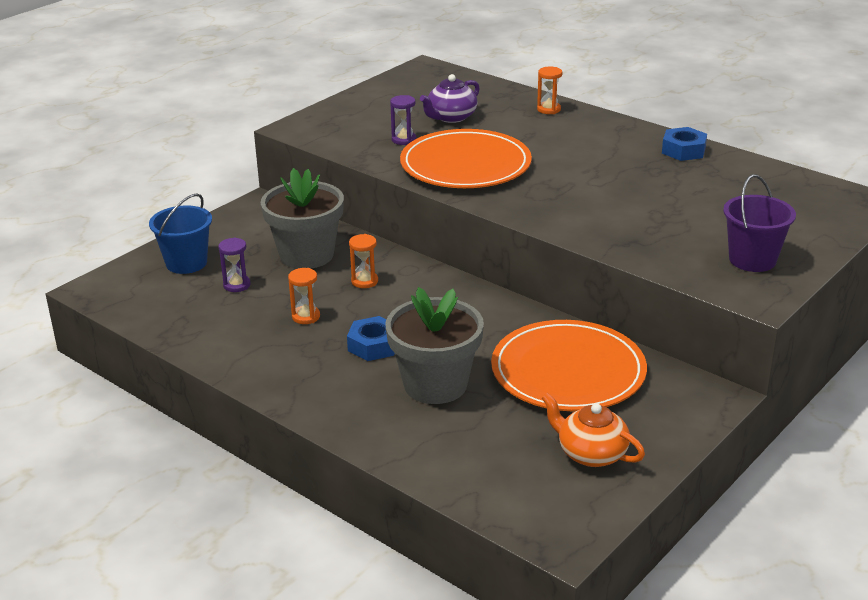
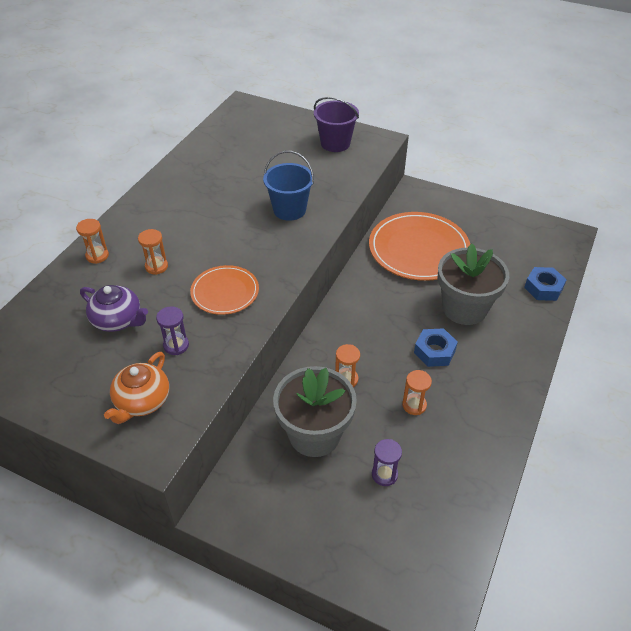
camera: 105 degrees left, 15 degrees up
blue bucket [149,193,212,274] -> blue bucket moved to [263,151,314,221]
orange plate [400,129,532,188] -> orange plate [190,265,259,315], size x0.57
orange teapot [542,393,645,467] -> orange teapot moved to [104,352,169,424]
blue nut [662,127,707,161] -> blue nut moved to [524,267,566,301]
none -> orange hourglass [138,229,168,275]

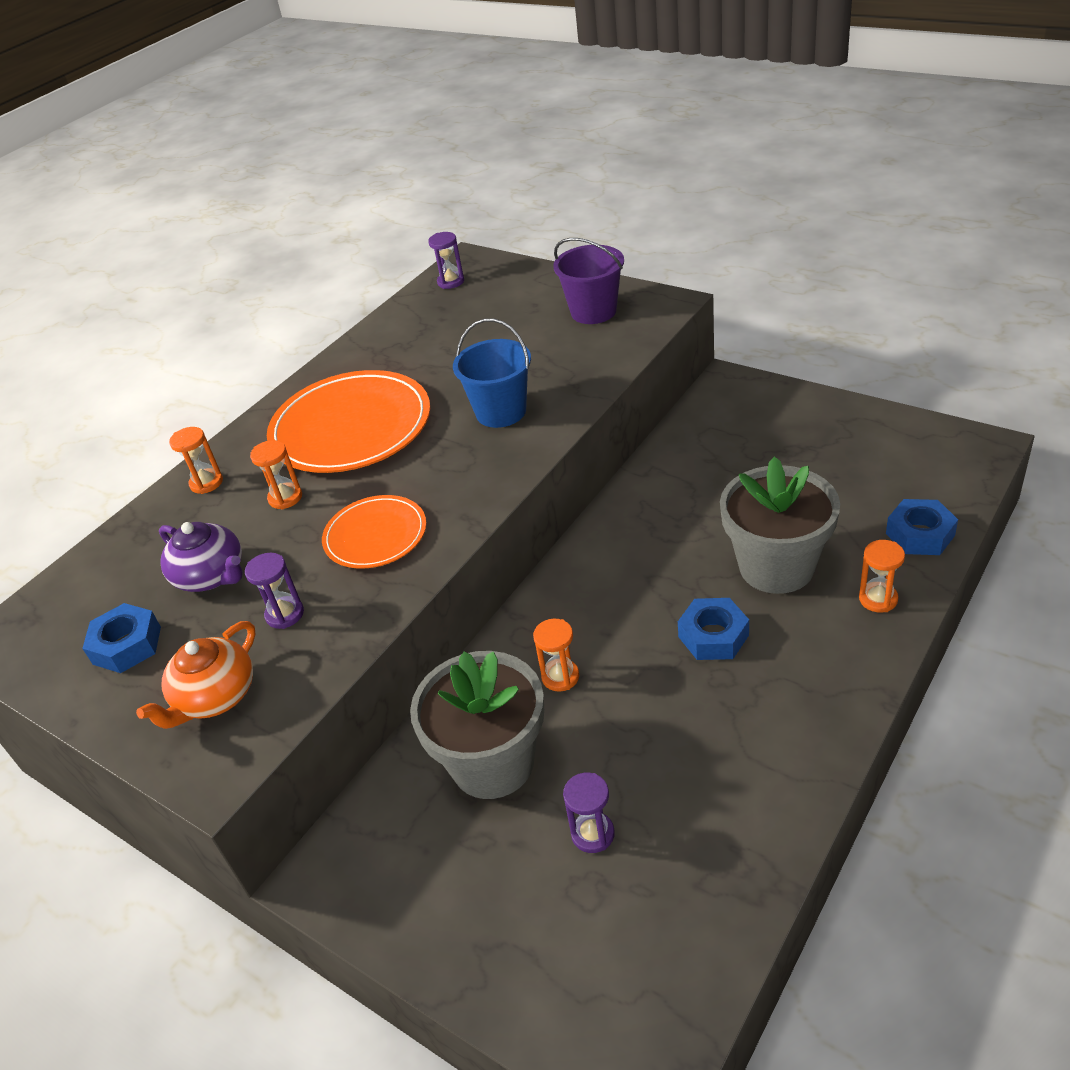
camera: 15 degrees right, 5 degrees down
orange plate [369,212,470,281] -> orange plate moved to [267,370,430,473]
orange hourglass [402,370,432,415] -> orange hourglass moved to [859,540,905,613]
none -> blue nut [82,603,161,673]
none -> purple hourglass [428,232,464,289]

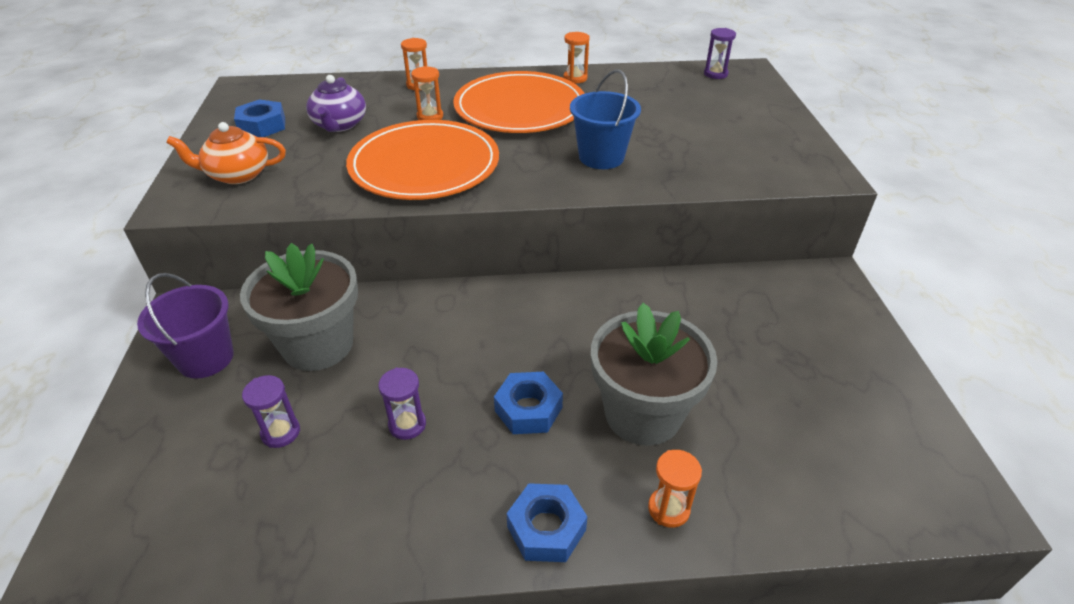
camera: 45 degrees right, 0 degrees up
purple hourglass [245,553,304,629] -> purple hourglass moved to [378,368,426,440]
orange plate [322,495,426,569] -> orange plate [346,120,499,200], size x1.77
orange hourglass [533,619,579,692] -> orange hourglass moved to [563,32,589,83]
purple bucket [553,238,624,324] -> purple bucket moved to [137,273,234,378]
blue nut [886,499,958,555] -> blue nut moved to [507,483,587,562]

